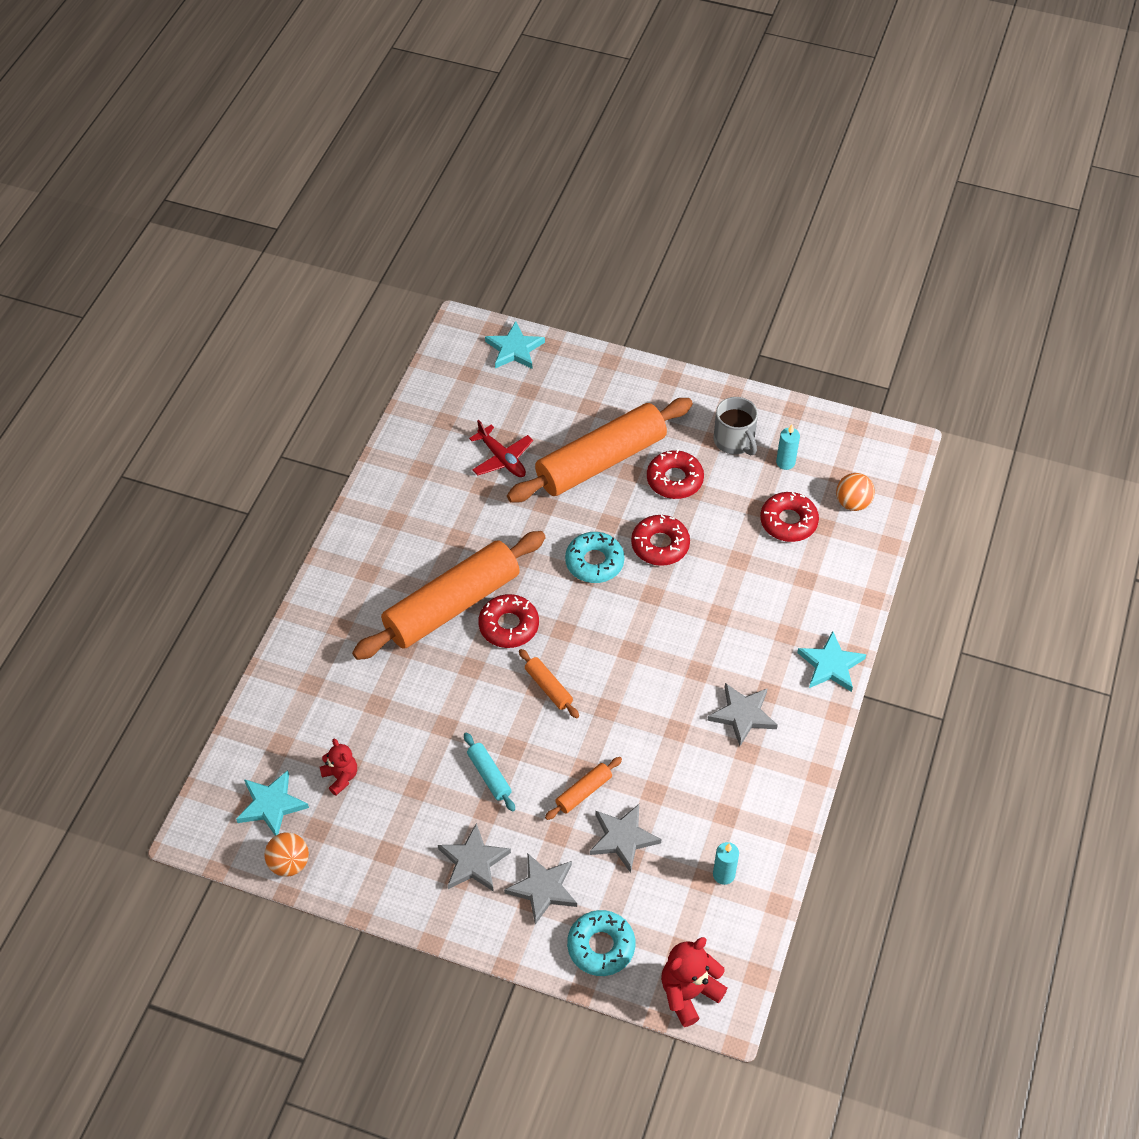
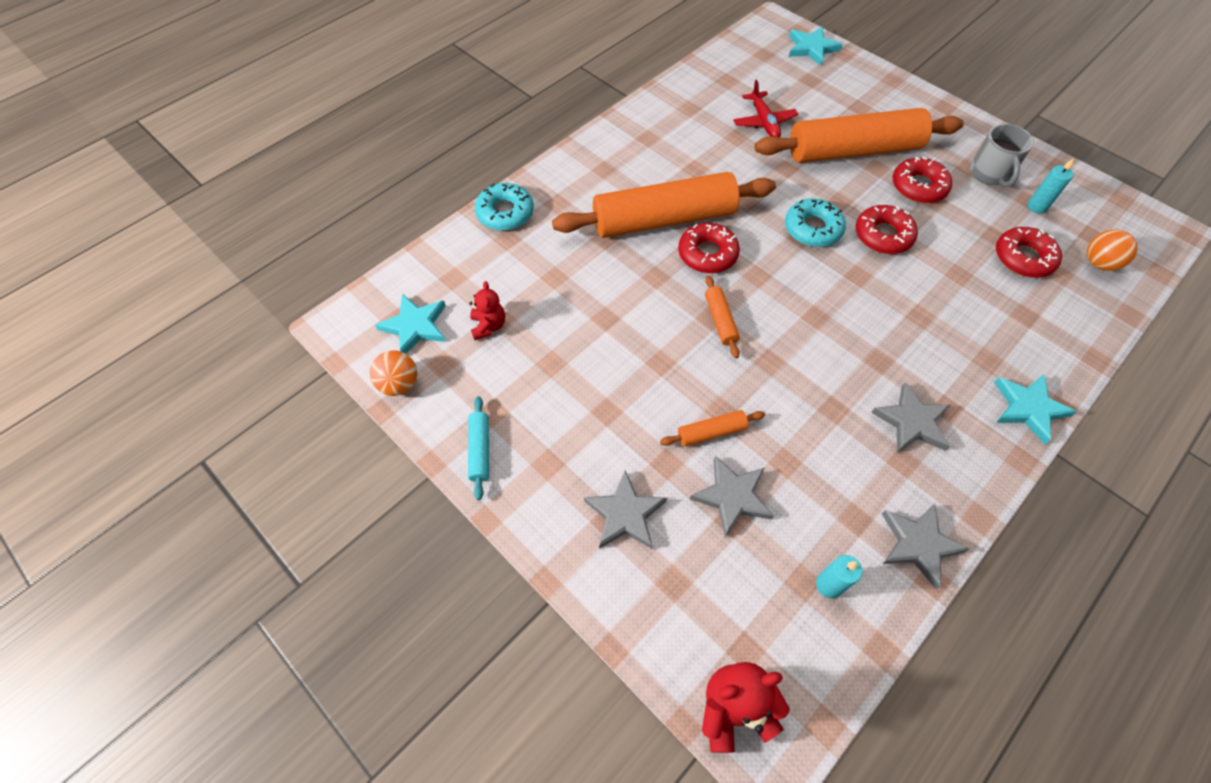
camera: 25 degrees right, 5 degrees up
grey star [438,823,511,892] -> grey star moved to [882,504,969,589]
turquoise rolling pin [464,732,515,812] -> turquoise rolling pin moved to [468,396,489,500]
turquoise donut [567,910,635,976] -> turquoise donut moved to [475,183,534,230]

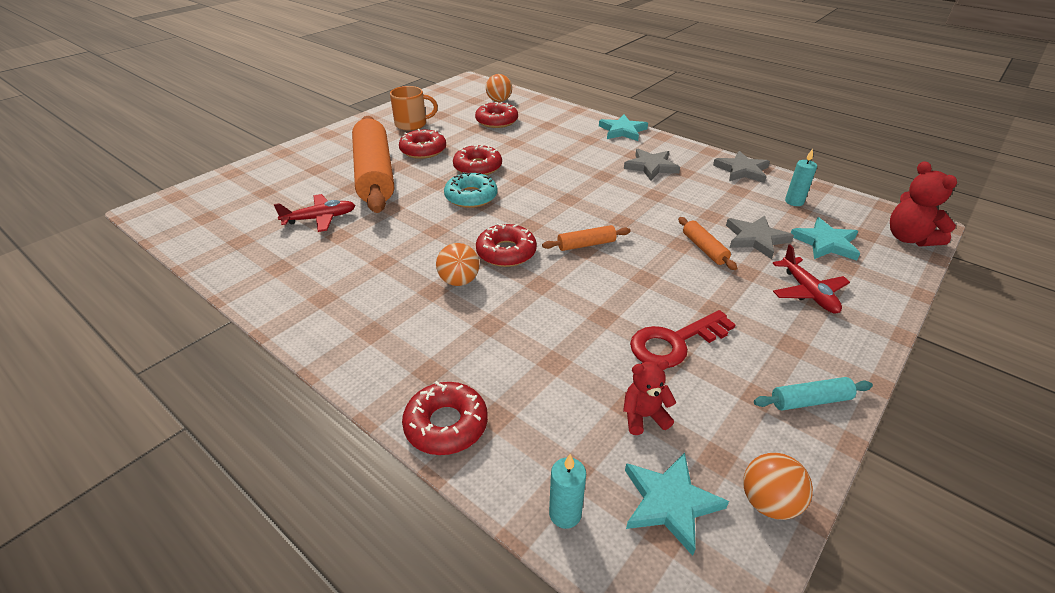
camera: 95 degrees left, 20 degrees down
turquoise donut [475,183,534,230] -> red donut [402,381,488,455]
orange rolling pin [552,172,776,238] -> orange ball [436,243,479,286]
grey star [584,470,667,549] -> red plane [773,244,850,314]
turquoise star [789,27,843,66] -> turquoise star moved to [791,217,860,260]
grey mug [970,124,1034,187] -> orange mug [390,86,438,130]
turquoise candle [1027,158,1074,214] -> turquoise candle moved to [549,454,586,529]
none -> red key [630,310,736,368]

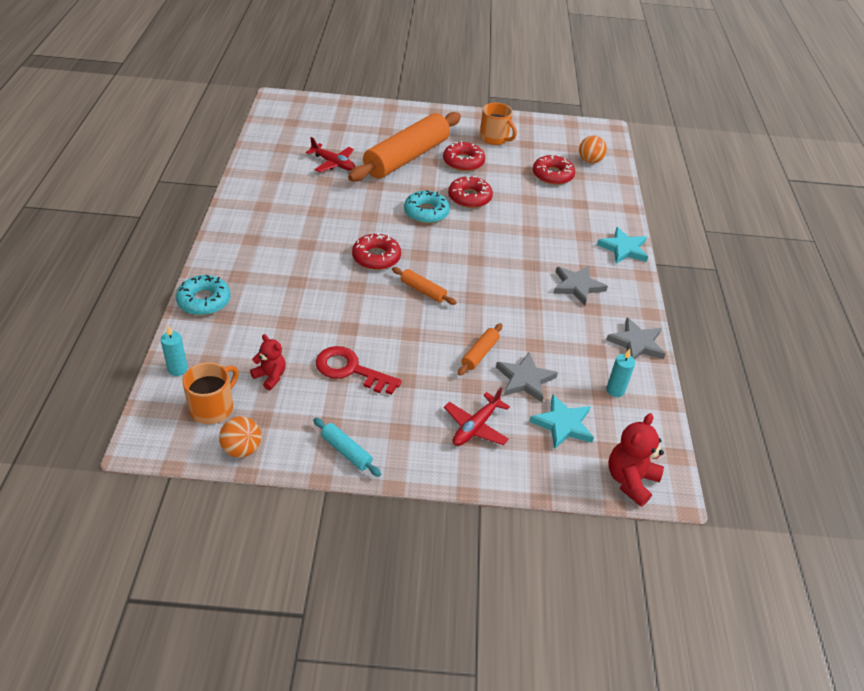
camera: 50 degrees right, 5 degrees up
red donut [402,381,488,455] -> turquoise donut [176,275,231,315]
orange ball [436,243,479,286] -> none
turquoise star [625,453,729,556] -> orange mug [182,362,239,424]

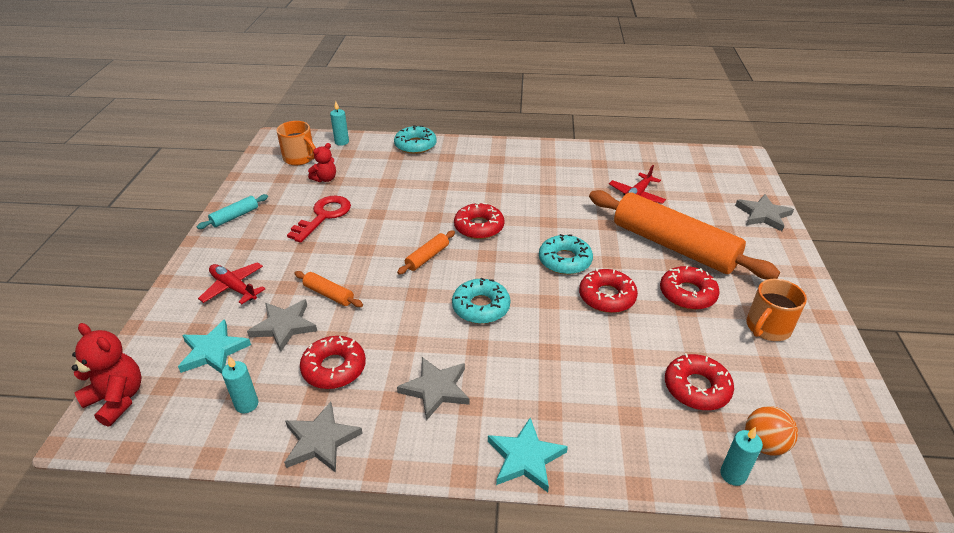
camera: 95 degrees right, 5 degrees down
orange ball [219,416,261,458] -> none
none -> red donut [300,336,366,389]
none -> turquoise donut [452,278,510,324]
none -> turquoise candle [720,427,763,486]
none -> grey star [735,194,794,231]

